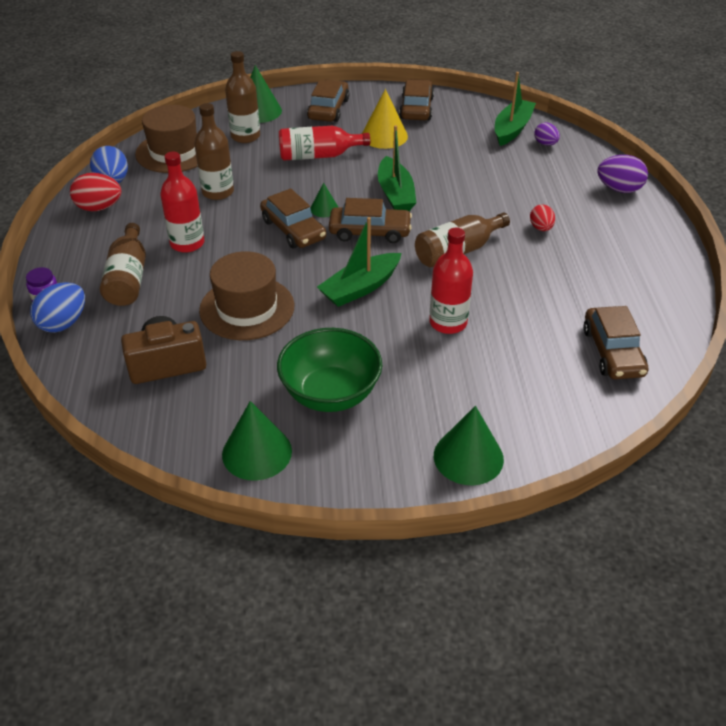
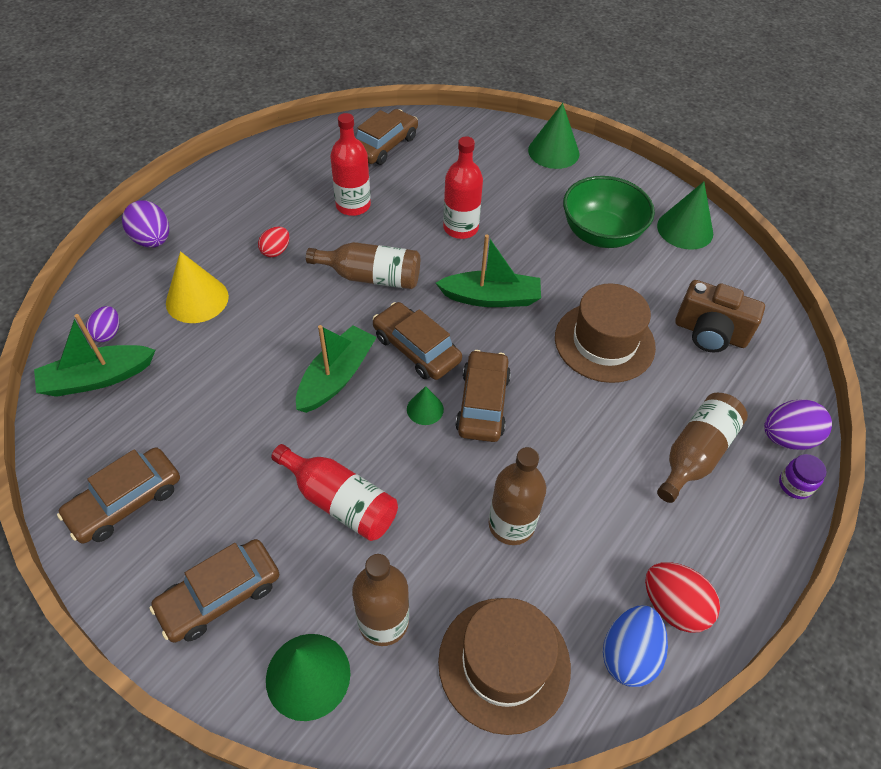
camera: 140 degrees left, 10 degrees up
blue egg [30,282,85,333] -> purple egg [764,399,832,450]
red bottle [160,152,205,253] -> red bottle moved to [330,113,371,216]
yellow cone [362,89,408,149] -> yellow cone moved to [166,251,229,323]

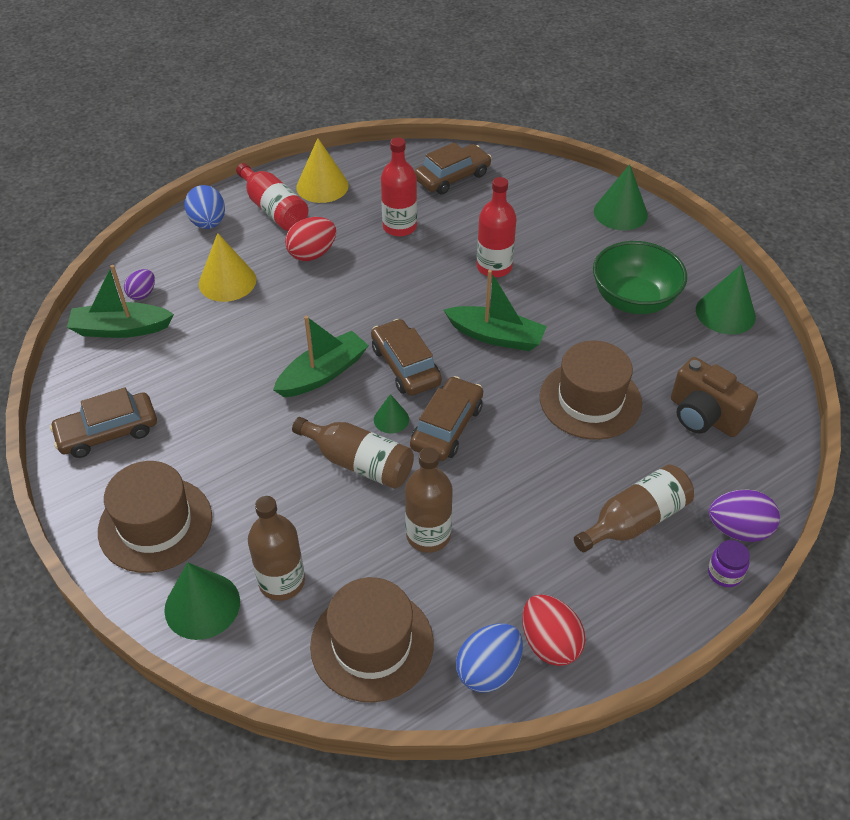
camera: 20 degrees right, 5 degrees down
purple egg [122,201,169,248] -> blue egg [184,185,225,229]
brown car [150,539,279,643] -> brown hat [98,461,212,573]
red egg [258,227,289,258] -> red egg [285,217,336,261], size x1.59
red bottle [271,444,398,541] -> red bottle moved to [236,163,309,231]
brown bottle [306,242,420,289] -> brown bottle moved to [292,417,414,489]
none -> yellow cone [296,138,349,203]

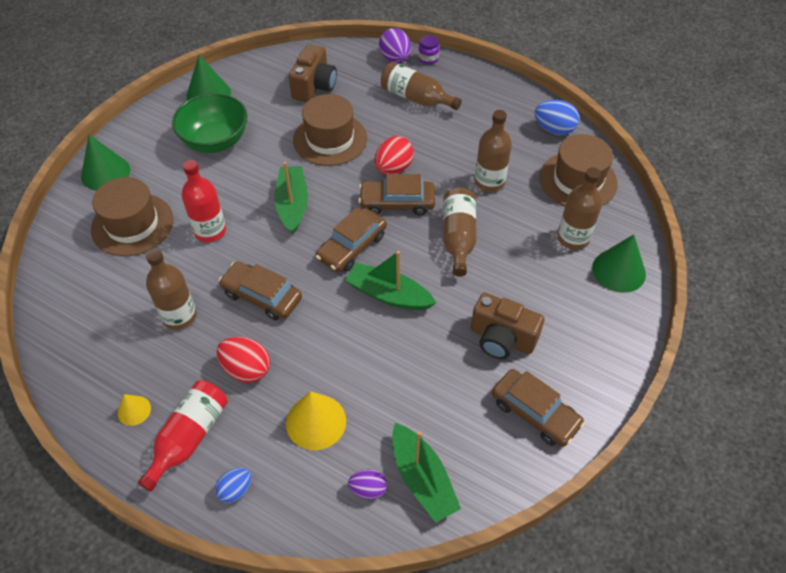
camera: 115 degrees left, 5 degrees up
brown hat [98,461,212,573] -> brown hat moved to [91,177,173,256]
blue egg [184,185,225,229] -> blue egg [215,468,251,503], size x0.63
yellow cone [296,138,349,203] -> yellow cone [118,394,151,426], size x0.55
green cone [374,394,409,433] -> none
red bottle [381,137,417,237] -> brown bottle [146,249,197,330]
brown car [414,142,492,195] -> brown car moved to [219,261,302,320]
red egg [522,594,586,666] -> red egg moved to [375,136,414,175]
none -> brown camera [471,293,545,359]

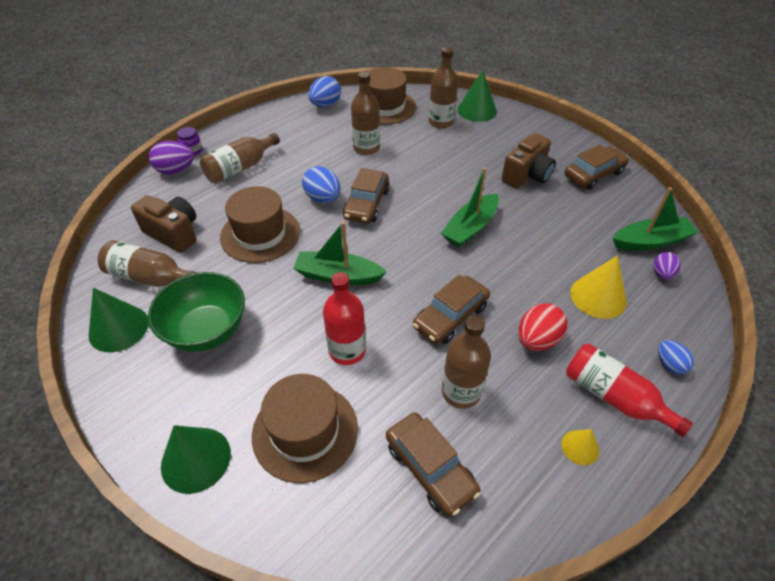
camera: 75 degrees left, 5 degrees down
brown car [316,208,387,272] -> brown car moved to [386,412,481,517]
red egg [375,136,414,175] -> blue egg [302,166,341,203]
brown bottle [443,188,476,277] -> brown bottle moved to [98,240,197,287]

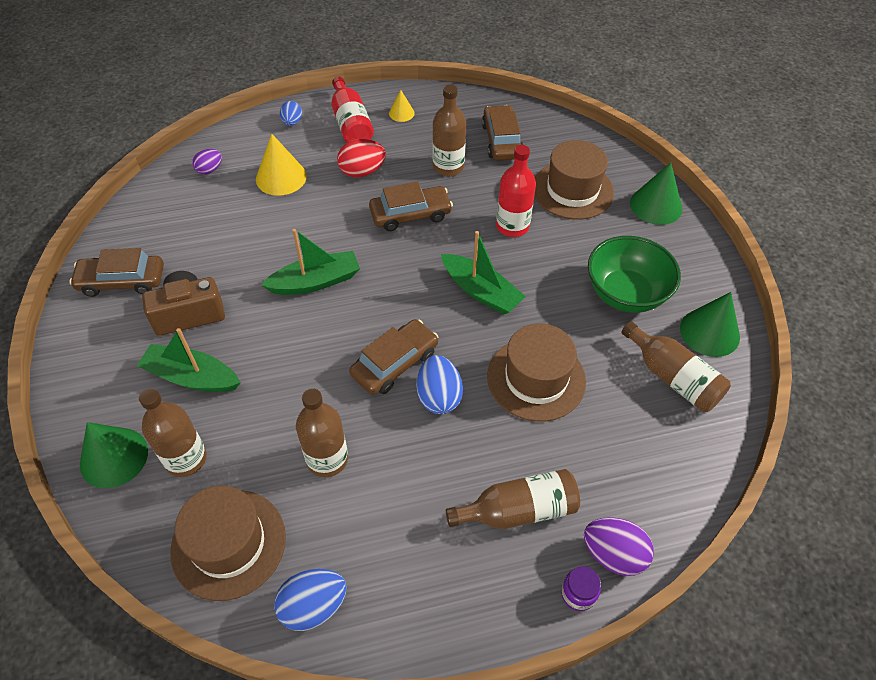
camera: 150 degrees left, 5 degrees up
brown camera [131,195,197,253] -> none
green boat [613,187,698,250] -> green boat moved to [137,328,241,392]

